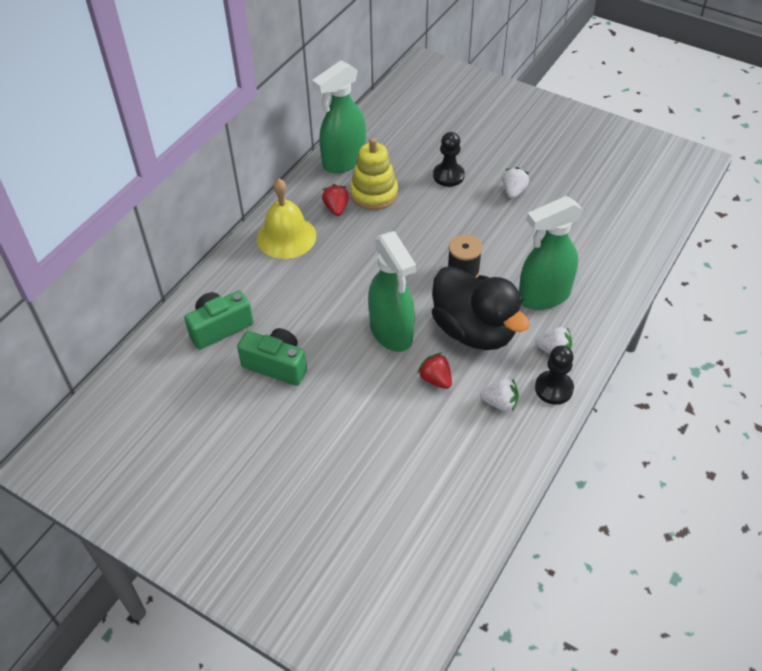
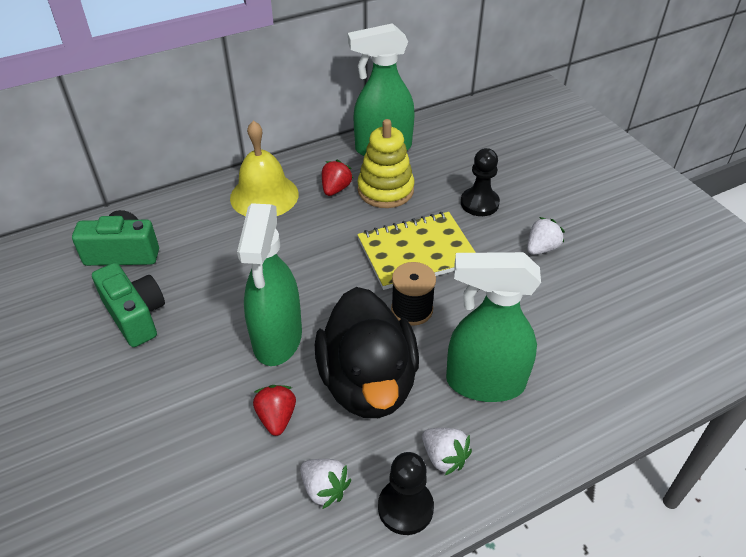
camera: 30 degrees right, 5 degrees down
none -> yellow notebook [357,212,476,290]

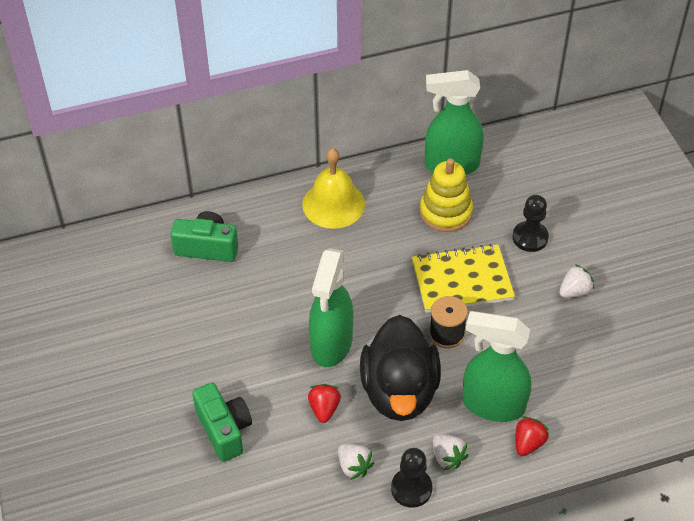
camera: 10 degrees right, 5 degrees up
green camera [92,263,165,347] -> green camera moved to [192,382,252,462]
red strawberry [322,160,353,196] -> red strawberry moved to [515,416,549,456]

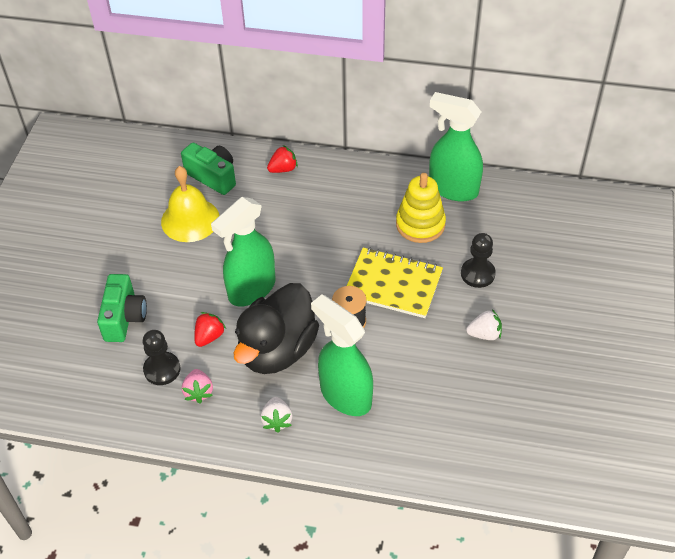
camera: 30 degrees right, 0 degrees up
yellow bell [302,148,365,229] -> yellow bell moved to [161,166,220,242]
white strawberry [338,444,374,480] -> pink strawberry [182,369,213,404]
black pawn [391,448,432,508] -> black pawn moved to [143,330,181,385]
red strawberry [515,416,549,456] -> red strawberry moved to [267,145,298,173]

